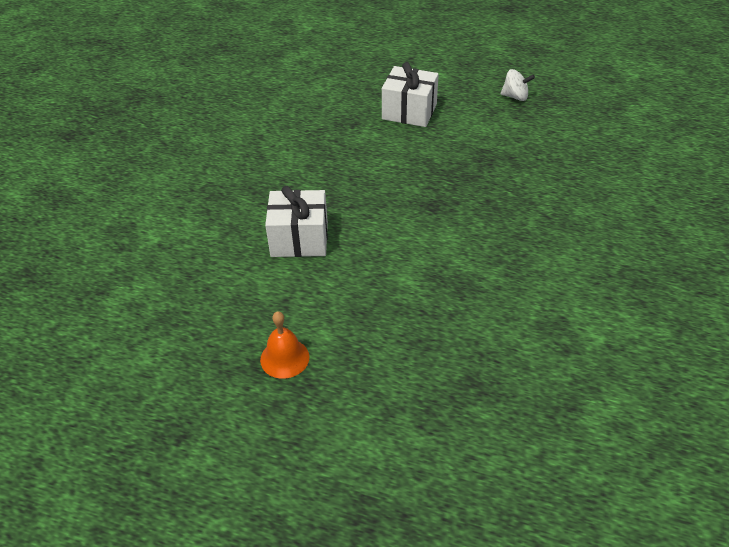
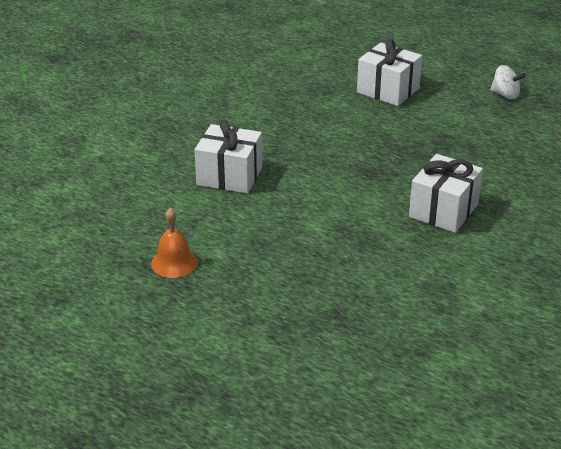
camera: 15 degrees right, 10 degrees down
none -> white gift [409,154,483,233]

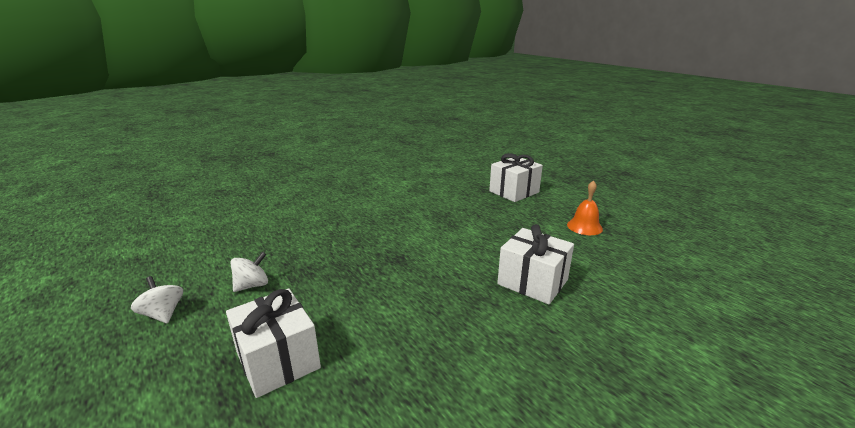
camera: 160 degrees left, 10 degrees down
white gift [409,154,483,233] -> white gift moved to [489,153,543,202]
none -> white spinning top [230,252,268,292]

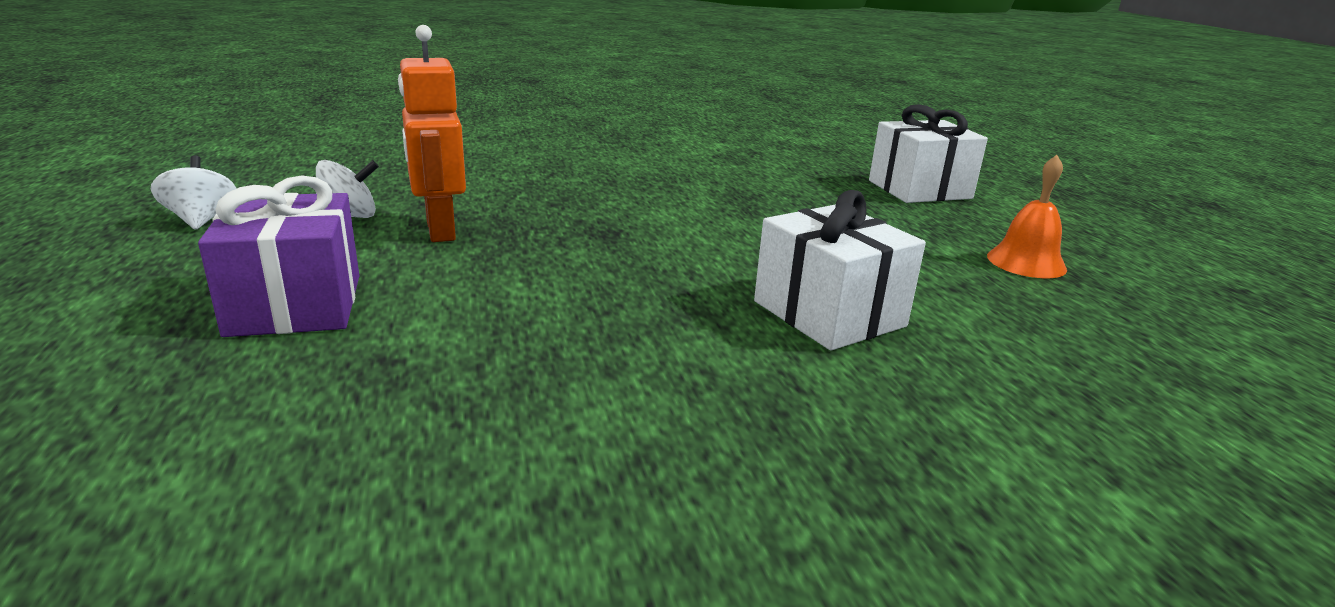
camera: 20 degrees right, 0 degrees up
white gift [226,288,321,398] -> purple gift [198,175,360,337]
none -> orange robot [398,25,466,242]

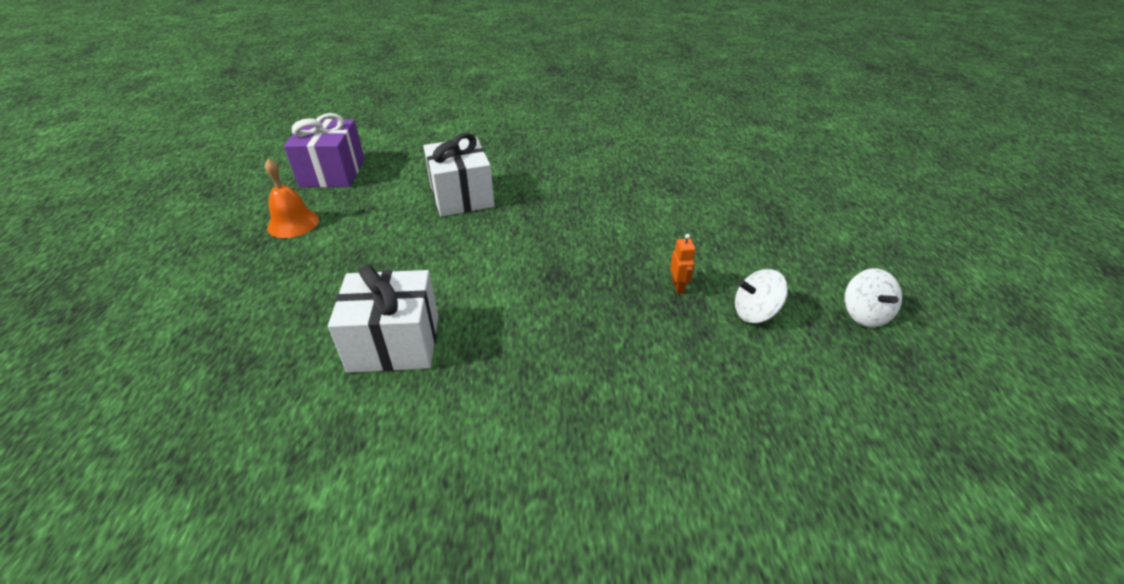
camera: 165 degrees left, 15 degrees up
purple gift [198,175,360,337] -> purple gift moved to [284,113,365,187]
orange robot [398,25,466,242] -> orange robot [670,234,696,294], size x0.45
white gift [869,104,988,203] -> white gift moved to [328,265,438,373]

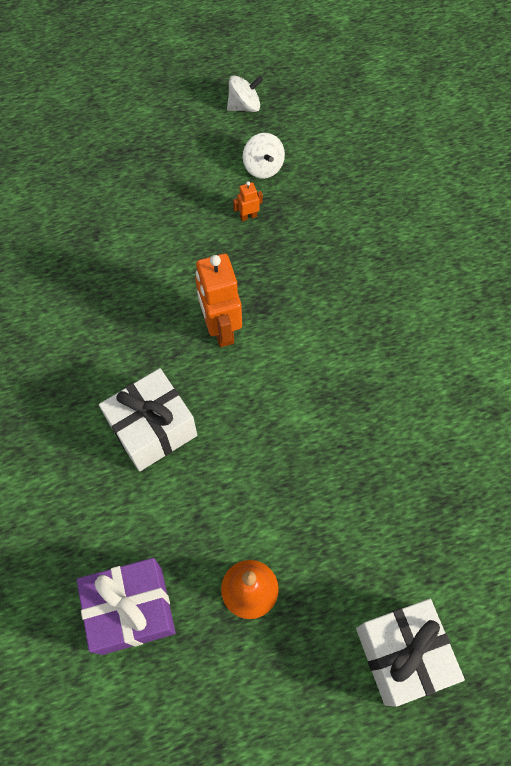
camera: 105 degrees left, 25 degrees up
white gift [328,265,438,373] -> white gift moved to [356,599,465,707]
none -> orange robot [195,253,242,347]

